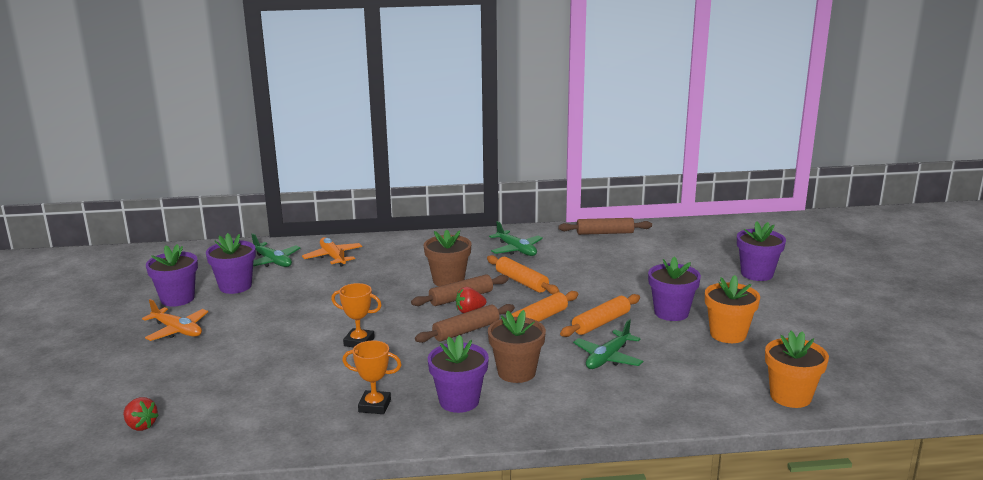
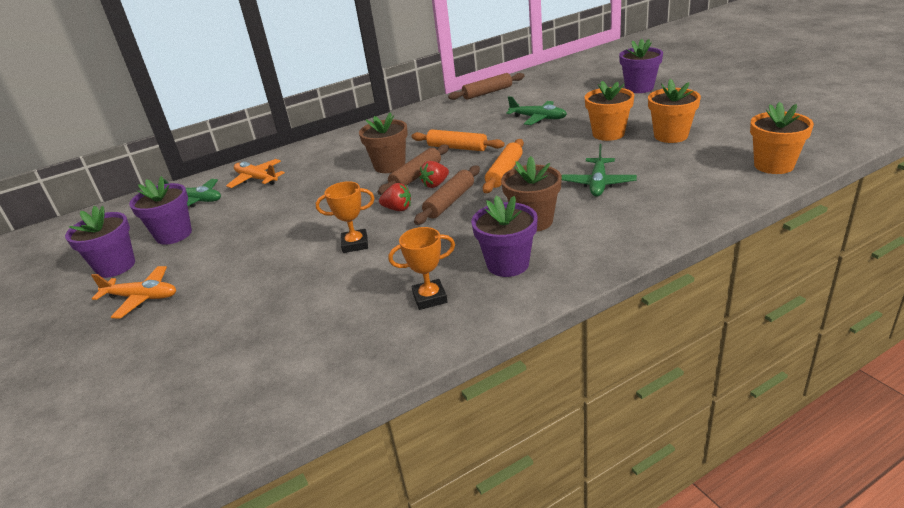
camera: 20 degrees left, 10 degrees up
red strawberry [123,397,159,431] -> red strawberry moved to [379,183,411,211]
green plane [489,221,543,256] -> green plane moved to [506,96,567,125]
orange rolling pin [560,294,640,337] -> none
purple flower pot [648,257,701,321] -> orange flower pot [585,81,634,141]

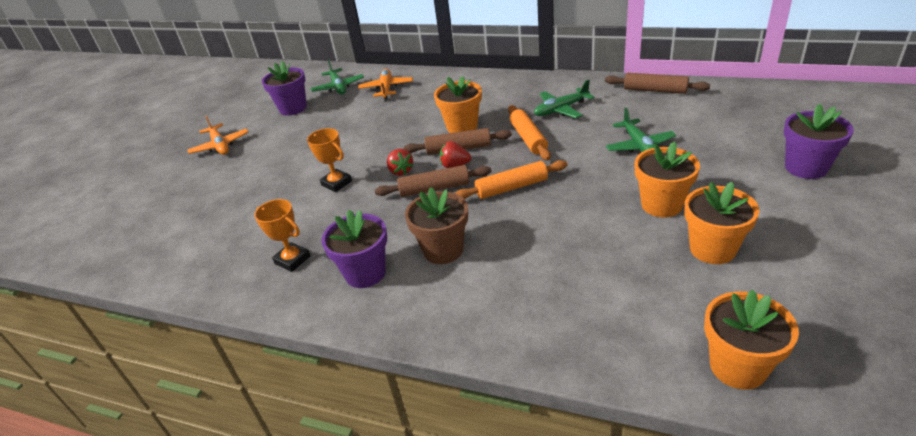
camera: 50 degrees right, 5 degrees up
purple flower pot [65,206,135,278] -> none
brown flower pot [359,112,408,173] -> orange flower pot [434,76,482,133]
green plane [562,144,637,197] -> green plane moved to [534,80,595,118]

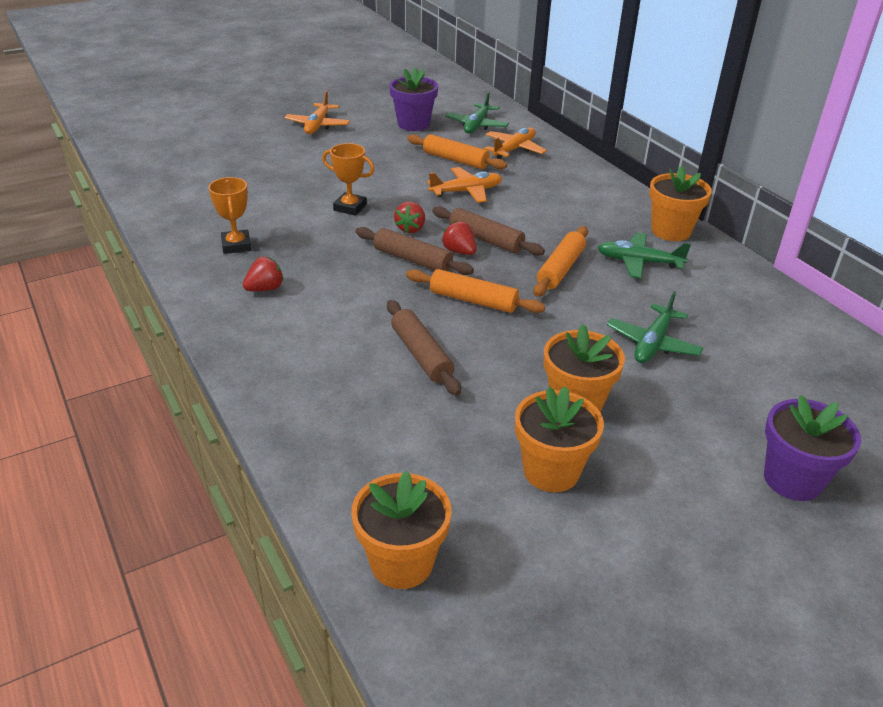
camera: 35 degrees right, 0 degrees up
orange trophy [307,128,352,192] -> orange trophy turned 60 degrees counterclockwise [322,143,375,216]
purple flower pot [321,210,387,288] -> red strawberry [243,257,284,291]
brown flower pot [405,187,468,264] -> none
orange flower pot [434,76,482,133] -> orange flower pot moved to [649,166,712,241]
brown rolling pin [605,73,710,94] -> brown rolling pin moved to [387,300,461,396]
none -> orange rolling pin [407,134,507,169]
none -> orange plane [427,167,502,203]

